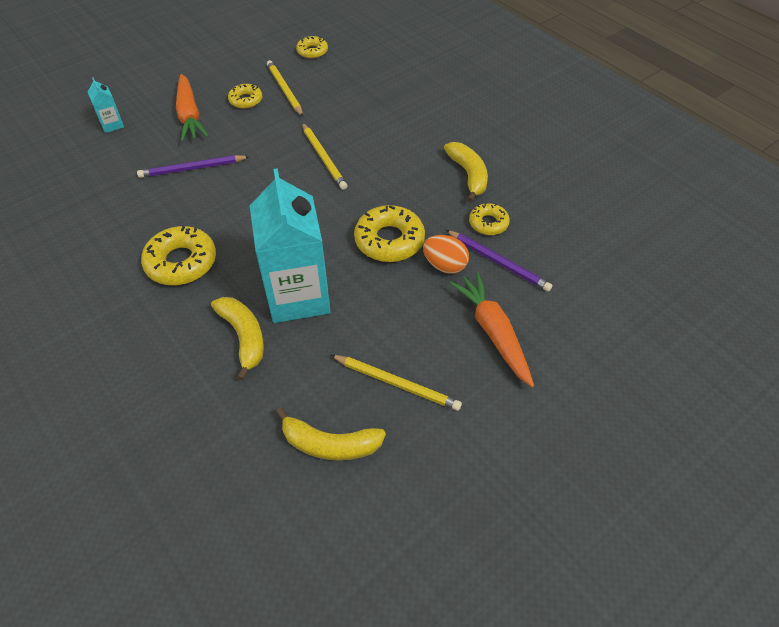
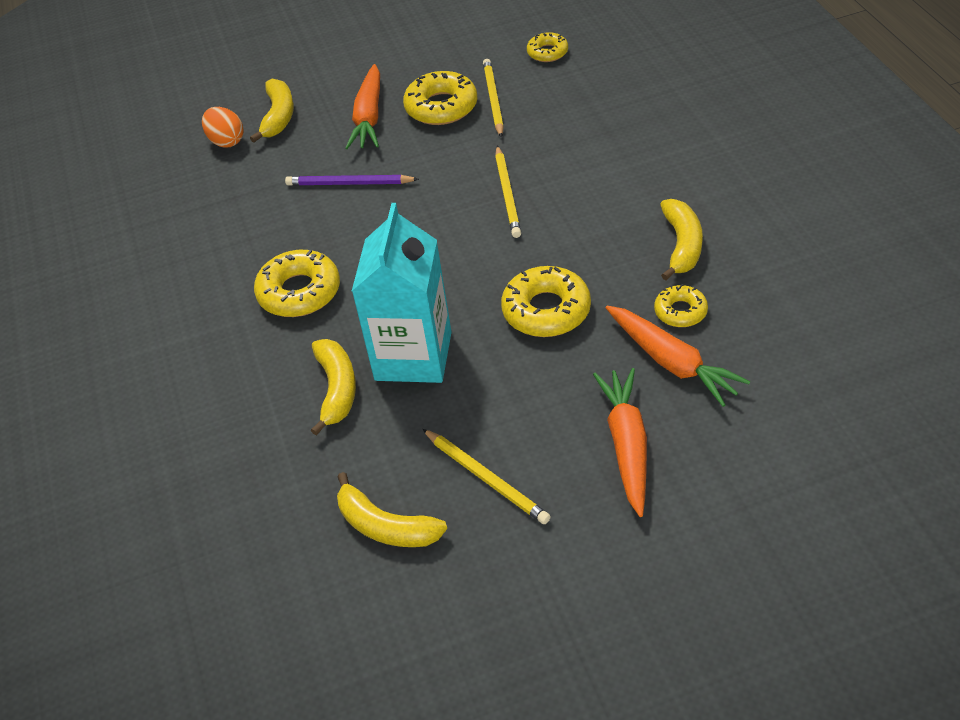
camera: 25 degrees right, 5 degrees down
turquoise carton [88,77,124,133] -> yellow banana [250,79,294,142]
yellow donut [228,84,262,109] -> yellow donut [403,71,477,125], size x1.71
orange egg [423,235,469,274] -> orange egg moved to [202,107,244,148]
purple pencil [446,230,552,292] -> orange carrot [606,306,750,407]

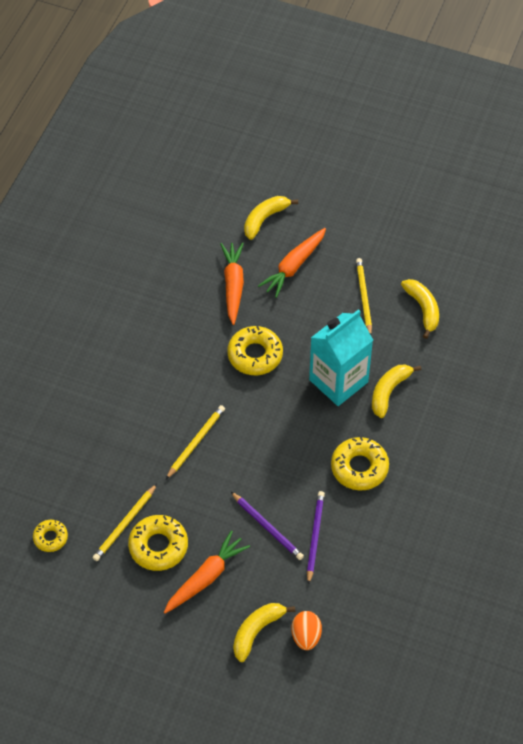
camera: 145 degrees left, 10 degrees up
yellow donut [654,284,708,327] -> none
yellow banana [660,199,703,280] -> yellow banana moved to [244,196,298,240]
none -> purple pencil [307,491,325,585]

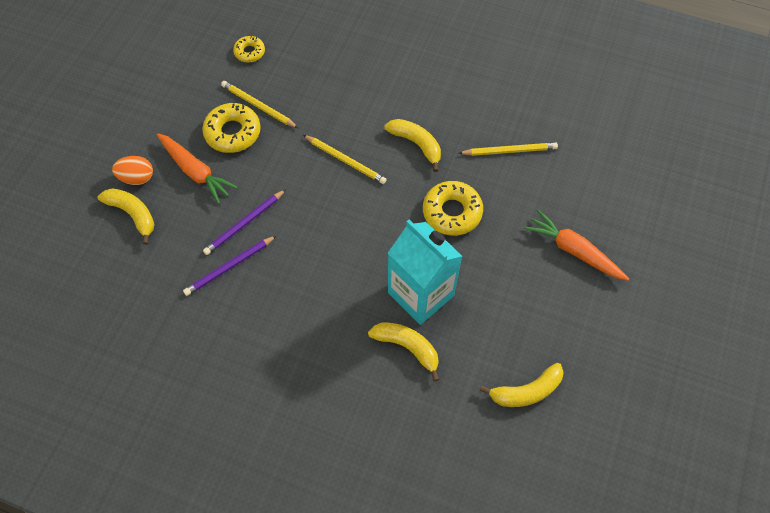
camera: 90 degrees right, 5 degrees up
orange carrot [220,242,244,325] -> none
yellow banana [244,196,298,240] -> yellow banana moved to [384,119,441,172]
orange egg [292,611,322,650] -> orange egg moved to [112,156,153,185]
purple pencil [307,491,325,585] -> purple pencil turned 135 degrees clockwise [183,235,277,296]
yellow donut [331,436,389,491] -> none
yellow pencil [356,258,372,335] -> yellow pencil moved to [459,143,558,156]

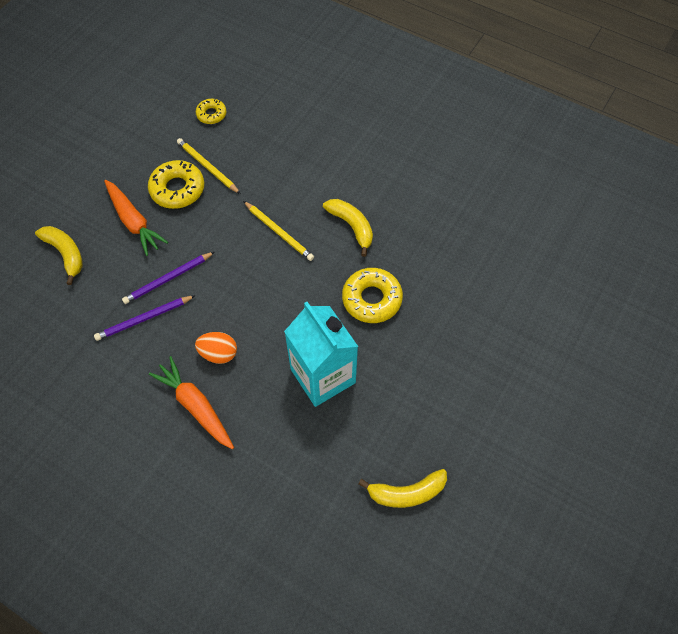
camera: 10 degrees right, 0 degrees up
orange egg [112,156,153,185] -> orange egg moved to [195,332,237,364]
yellow banana [368,322,439,381] -> none
yellow pencil [459,143,558,156] -> none
orange carrot [524,210,629,281] -> orange carrot moved to [149,356,234,449]

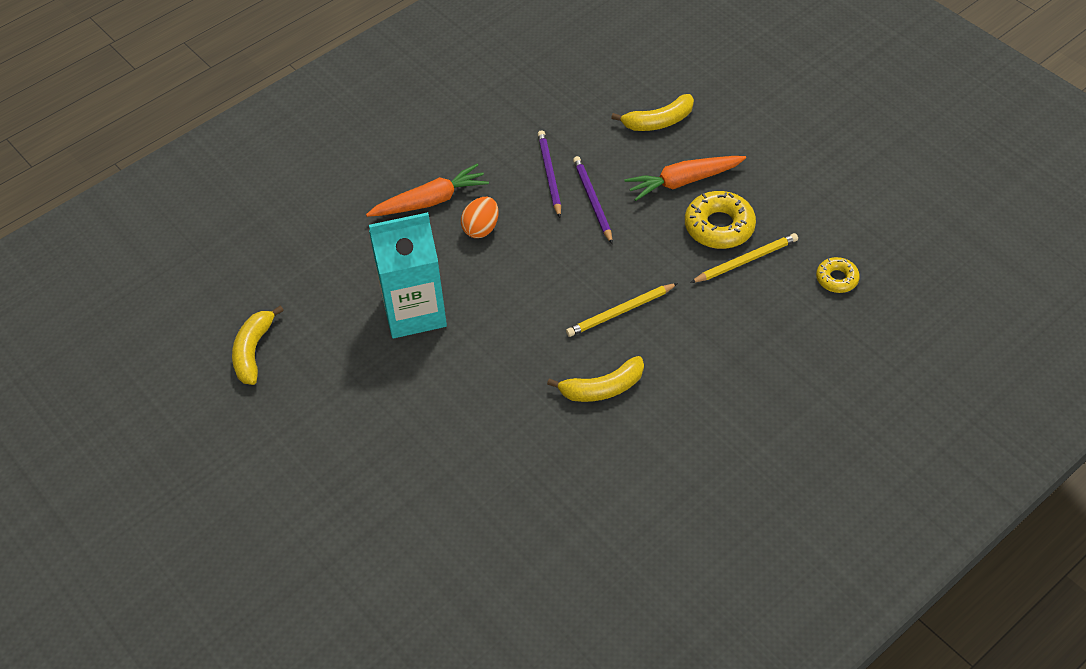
camera: 110 degrees right, 10 degrees down
yellow donut [342,268,403,323] -> none

